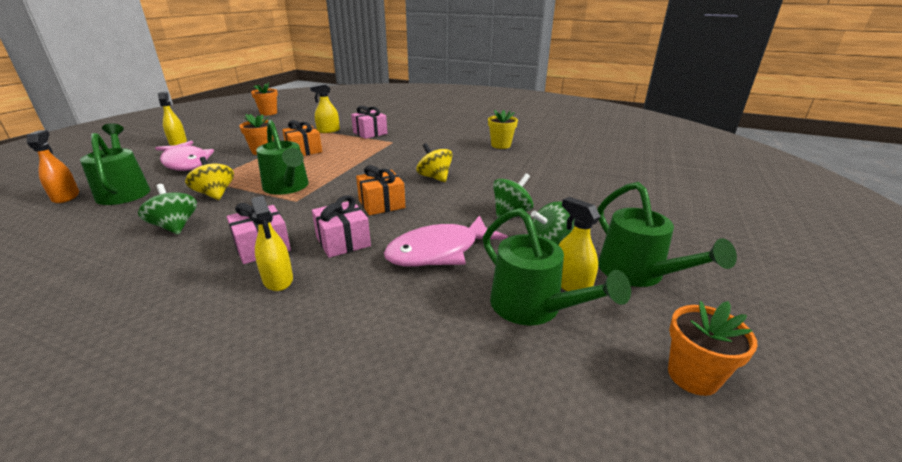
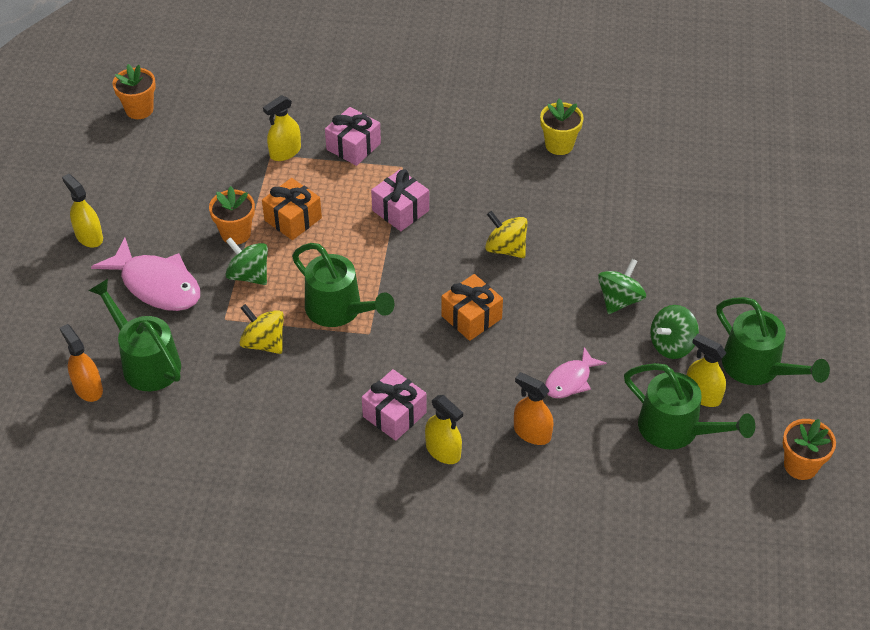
camera: 15 degrees left, 20 degrees up
green spinning top [138,184,197,234] -> green spinning top moved to [225,237,268,285]
pink gift [312,195,371,258] -> pink gift moved to [371,169,429,231]
pink fish [384,215,508,267] -> pink fish [545,347,607,398], size x0.57
none -> orange spray bottle [514,372,554,445]

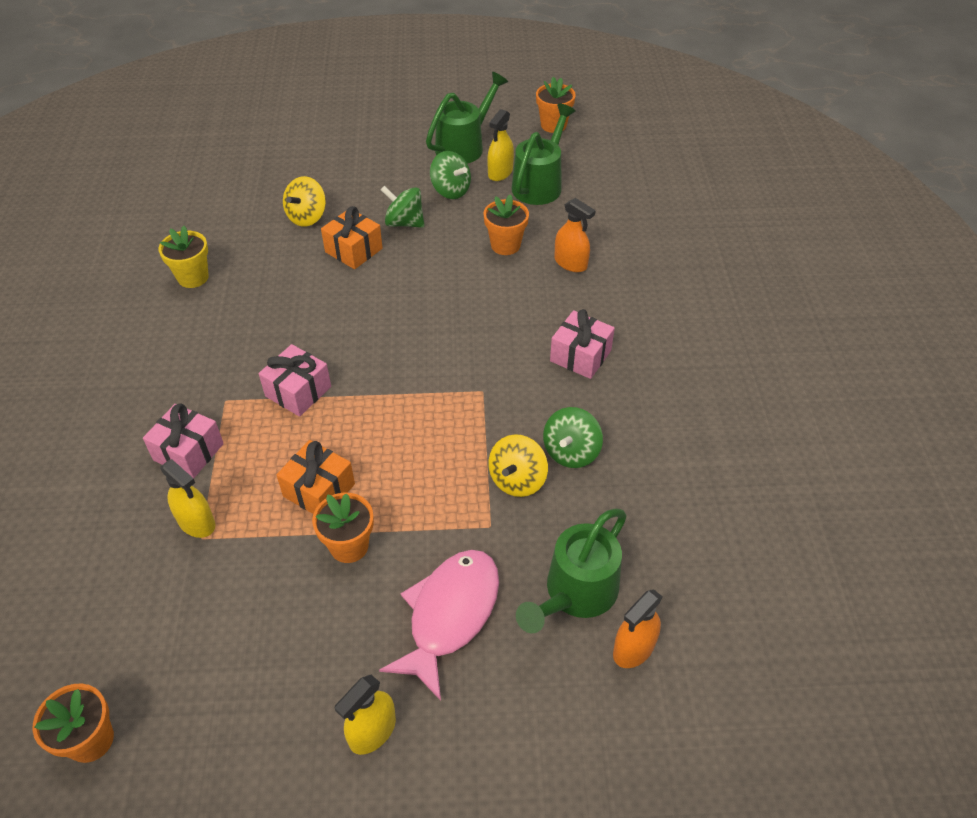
camera: 100 degrees left, 0 degrees up
green spinning top [225,237,268,285] -> green spinning top moved to [543,407,603,468]
green watering can [292,243,394,327] -> none
yellow spray bottle [425,395,463,464] -> none
orange gift [442,274,503,341] -> orange gift moved to [321,206,383,269]
yellow spinning top [485,211,528,258] -> yellow spinning top moved to [283,176,326,227]
orange spray bottle [514,372,554,445] -> orange spray bottle turned 75 degrees counterclockwise [554,198,596,272]
pink fish [545,347,607,398] -> orange flower pot [484,194,529,255]

